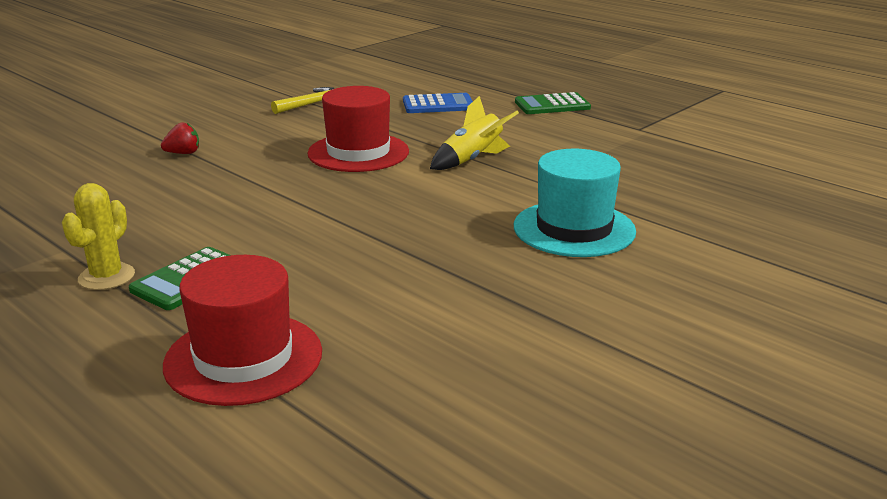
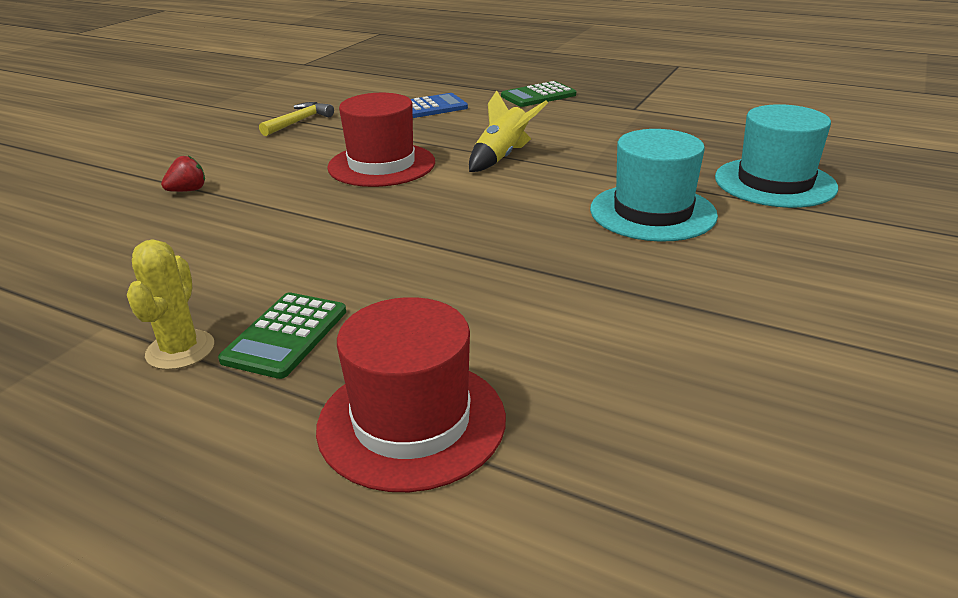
camera: 15 degrees left, 5 degrees up
none -> turquoise hat [715,104,838,208]

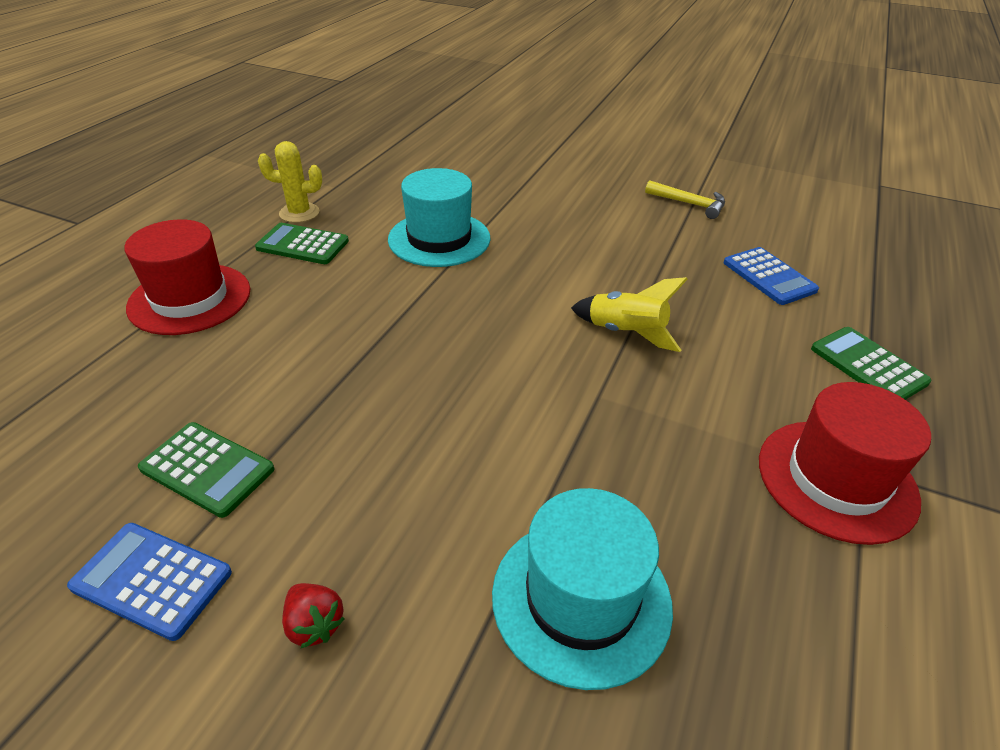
camera: 85 degrees right, 10 degrees up
red strawberry [161,156,205,192] -> red strawberry moved to [282,583,345,648]
red hat [327,93,435,187] -> red hat moved to [759,382,931,545]
turquoise hat [590,129,718,242] -> turquoise hat moved to [388,168,491,267]
none -> blue calculator [67,523,232,641]
none -> green calculator [138,422,275,518]

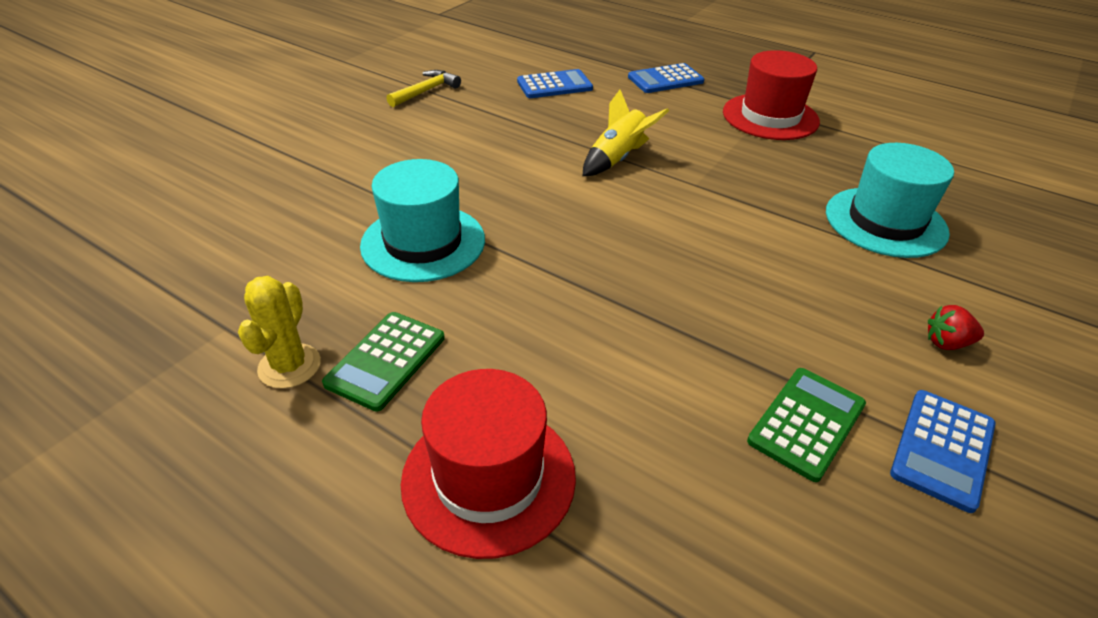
camera: 80 degrees left, 0 degrees up
red strawberry [282,583,345,648] -> red strawberry turned 150 degrees counterclockwise [928,305,984,350]
green calculator [811,327,932,400] -> blue calculator [628,63,704,93]

